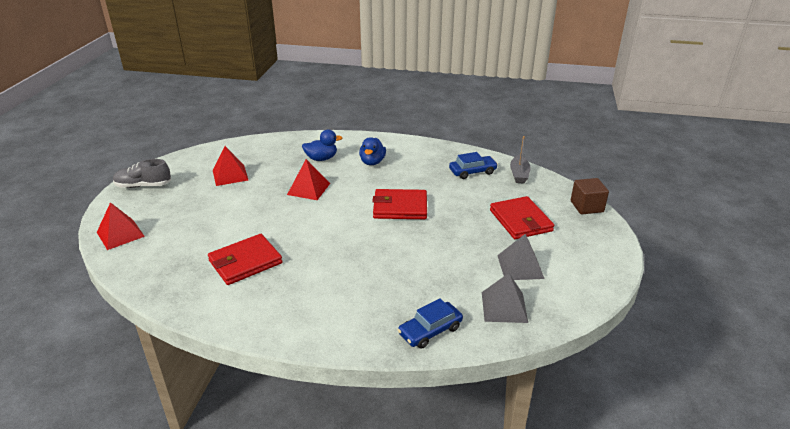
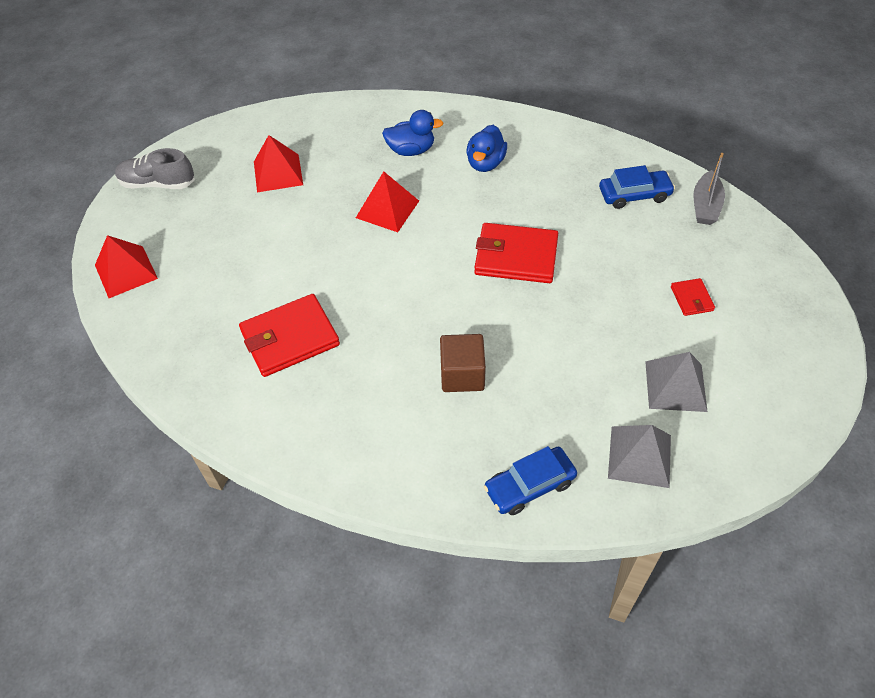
camera: 10 degrees right, 20 degrees up
red wallet [490,196,554,239] -> red wallet [671,278,715,316], size x0.49
brown cube [571,178,609,214] -> brown cube moved to [440,334,486,392]

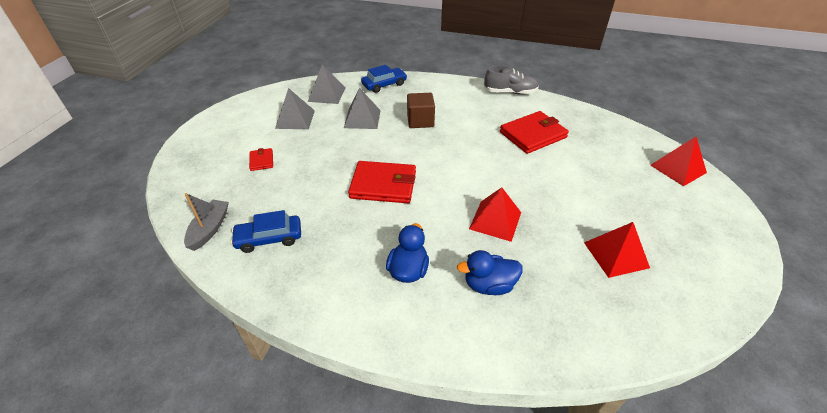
camera: 175 degrees right, 10 degrees down
grey shoe [115,148,195,189] -> grey shoe moved to [484,66,539,95]
none -> grey pyramid [344,88,381,129]

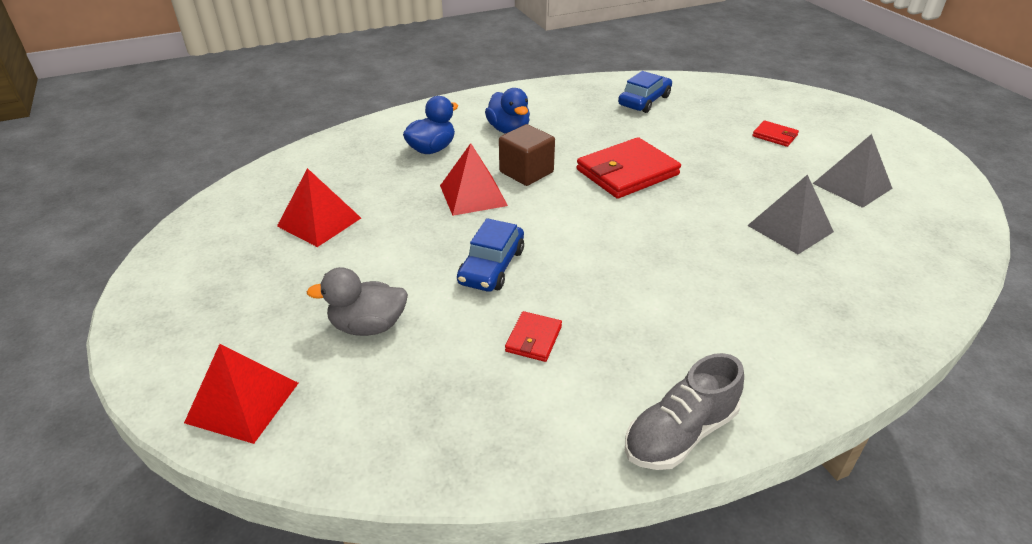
camera: 140 degrees right, 5 degrees down
grey boat [184,193,229,251] -> none
grey pyramid [308,64,345,104] -> none
blue car [361,65,407,93] -> blue car moved to [457,218,524,292]
brown cube [407,93,435,128] -> brown cube moved to [499,124,555,186]
red wallet [500,111,569,154] -> red wallet [505,311,562,362], size x0.49
none -> grey duck [307,267,408,336]

